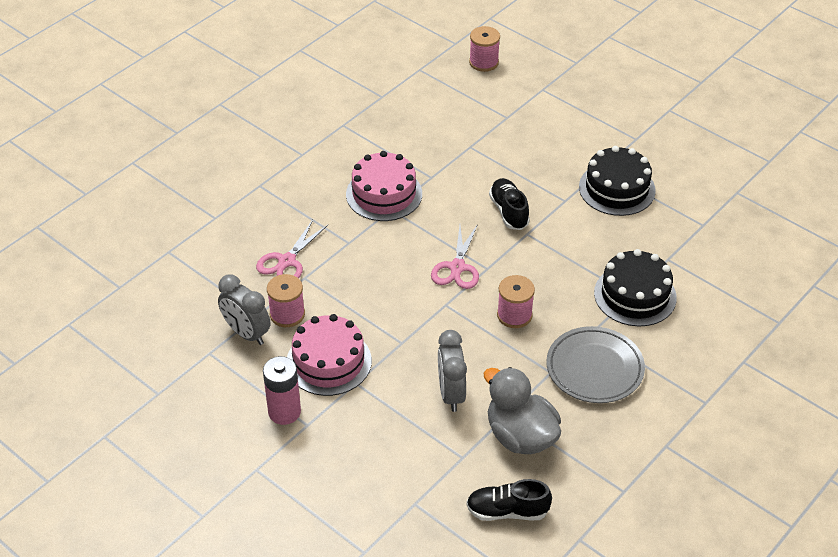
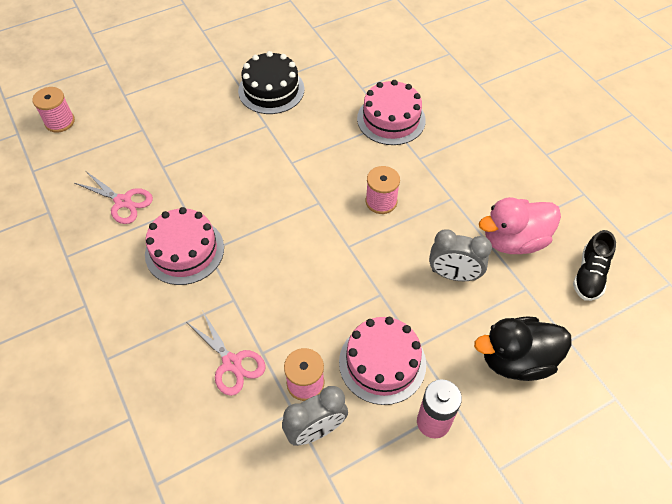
camera: 70 degrees left, 10 degrees up
pink scissors [431,224,479,289] -> pink scissors moved to [75,171,153,224]
grey duck [484,367,561,454] -> pink duck [479,197,561,254]
black shoe [489,178,530,230] -> none
grey plate [546,326,645,403] -> none
black cake [594,249,677,326] -> pink cake [357,80,426,145]
none -> black duck [474,317,571,381]

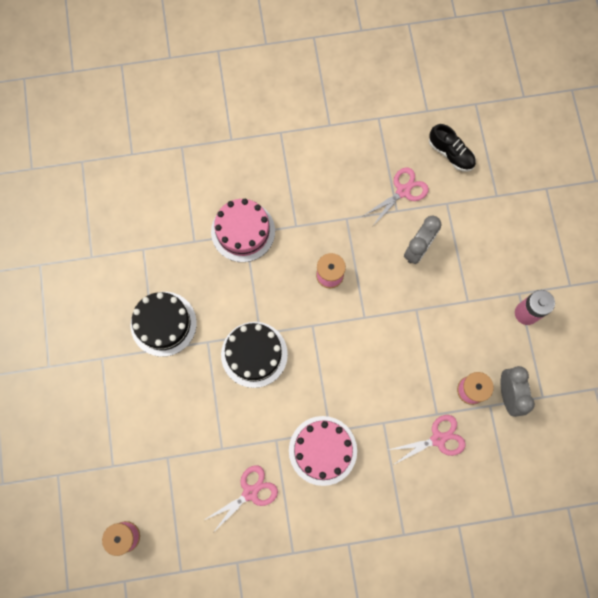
camera: 70 degrees left, 20 degrees up
pink cake [339,317,426,405] -> none
black duck [474,317,571,381] -> none
pink duck [479,197,561,254] -> pink scissors [363,168,429,227]
none -> black cake [221,322,288,388]

